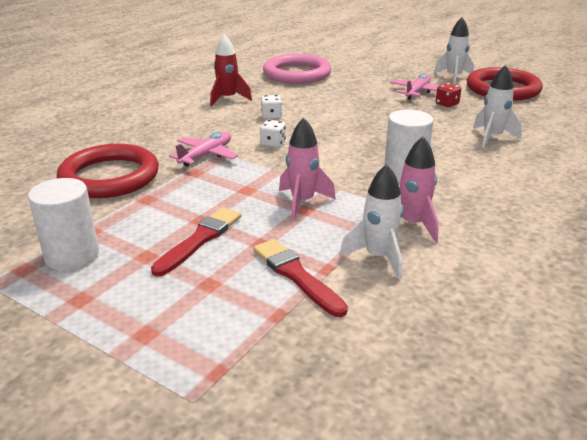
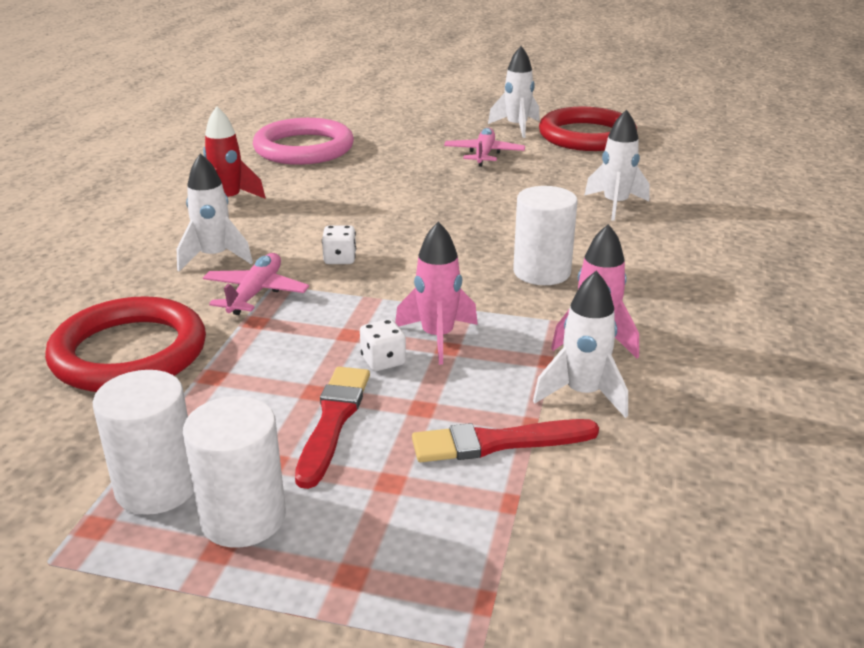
camera: 20 degrees left, 0 degrees up
red brush [253,239,348,317] -> red brush turned 45 degrees counterclockwise [412,419,599,462]
white dice [261,95,282,119] -> white dice moved to [360,319,406,371]
red dice [436,83,462,107] -> none
none -> white rocket [177,153,253,271]
none -> white cylinder [183,396,286,548]

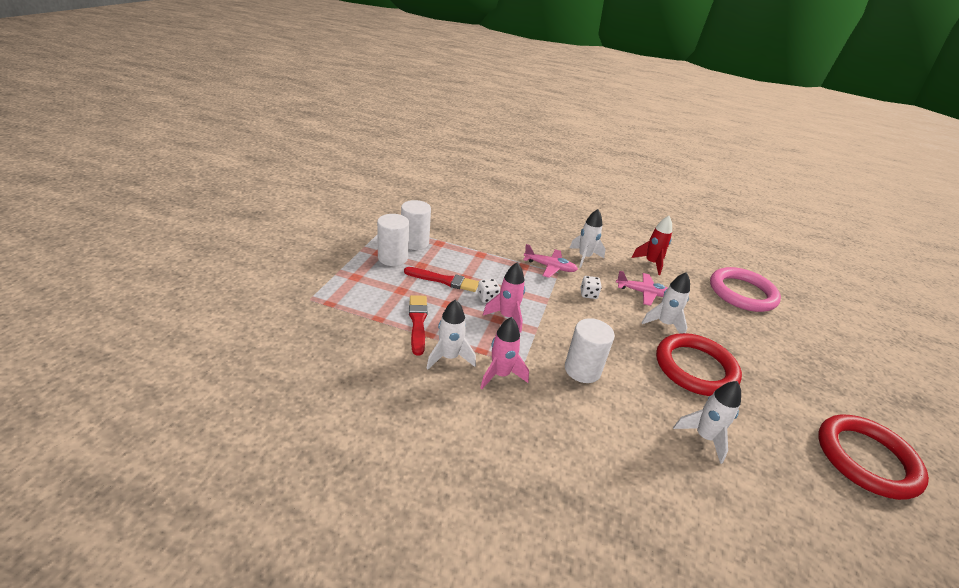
camera: 90 degrees right, 5 degrees up
red ring [45,296,206,392] -> red ring moved to [656,333,742,396]
pink plane [444,128,525,167] -> pink plane moved to [616,271,668,306]
white rocket [488,46,540,138] -> white rocket moved to [642,272,690,334]

